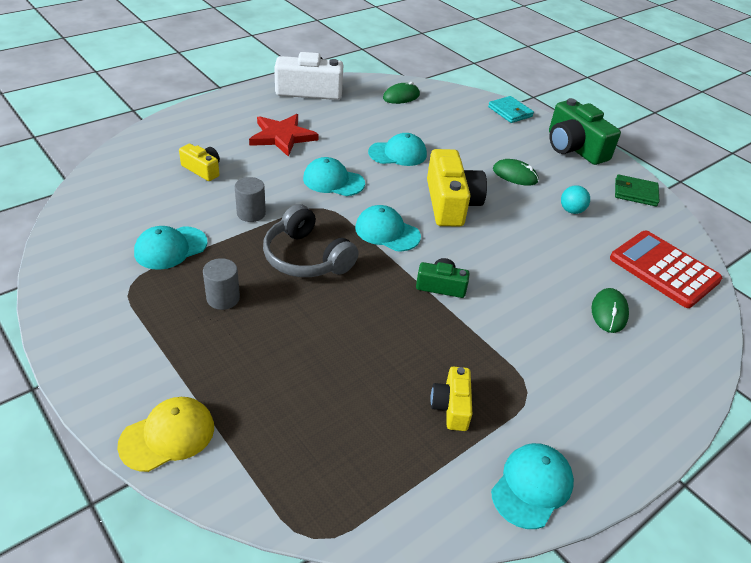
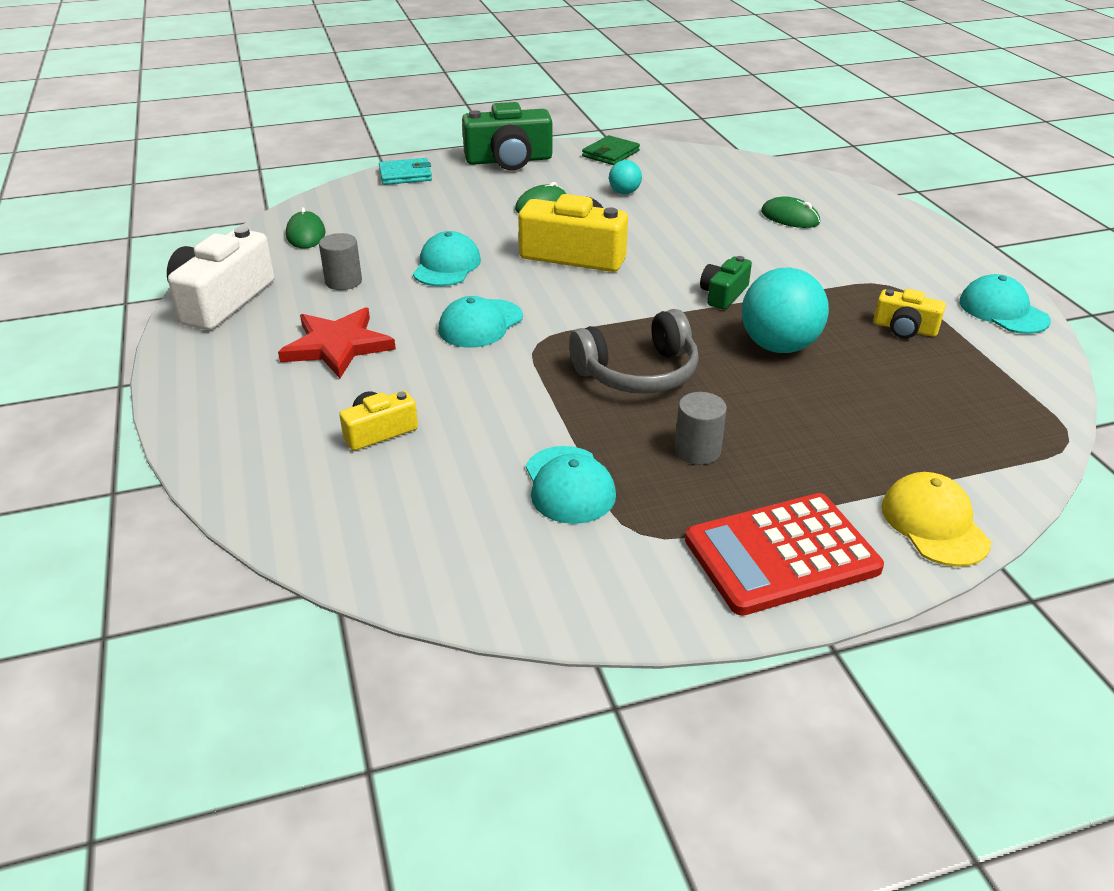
camera: 65 degrees left, 5 degrees down
grey cylinder [235,177,266,222] -> grey cylinder moved to [319,233,362,290]
turquoise cap [355,205,421,251] -> none
red calculator [610,231,722,308] -> red calculator moved to [685,493,884,616]
none -> turquoise ball [742,267,829,353]

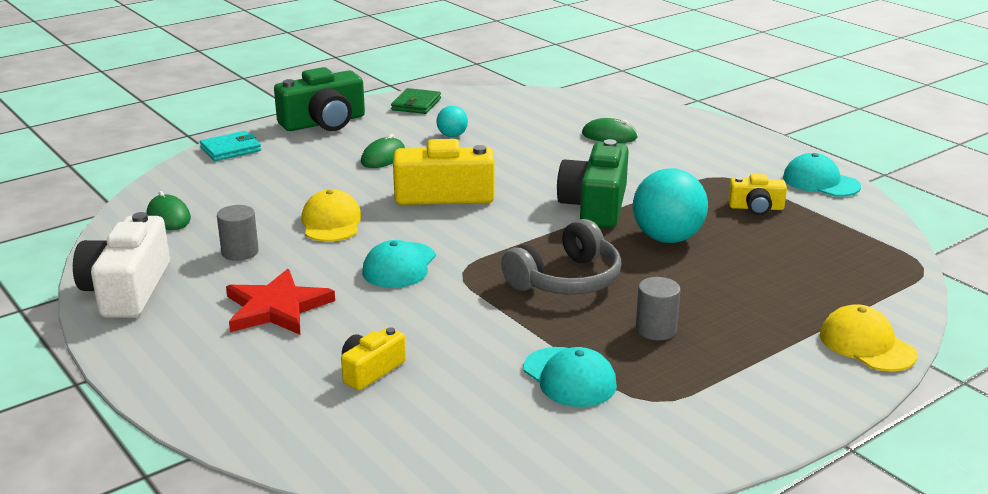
camera: 20 degrees left, 10 degrees down
turquoise cap [413,231,481,286] -> yellow cap [301,189,362,242]
red calculator [685,493,884,616] -> none
green camera [700,256,752,310] -> green camera [557,139,629,228], size x1.85

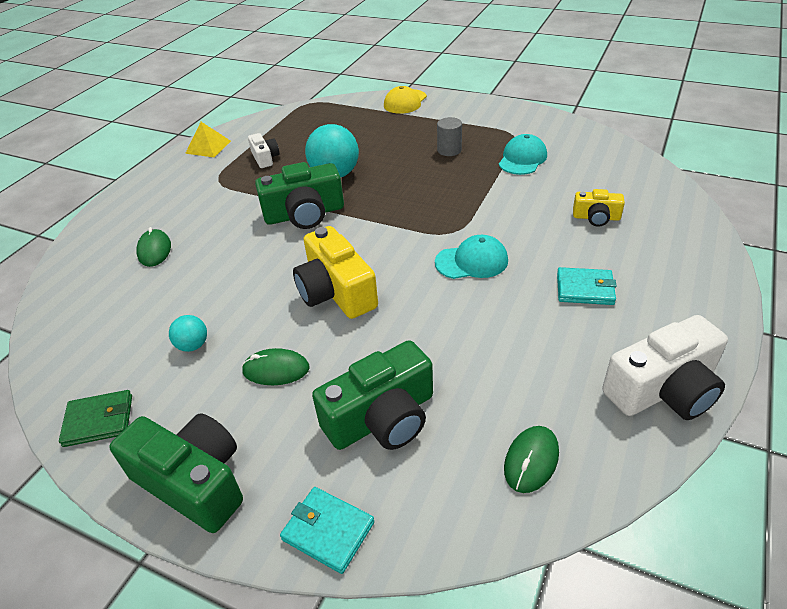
camera: 115 degrees left, 15 degrees up
grey cylinder [217,205,259,261] -> none
red star [226,269,335,335] -> turquoise wallet [557,267,617,305]
yellow cap [301,189,362,242] -> none
grey headphones [501,219,622,295] -> none
yellow camera [728,174,787,215] -> white camera [248,133,279,168]
turquoise cap [783,153,861,197] -> yellow pyramid [185,122,231,157]
none -> green camera [312,340,433,450]

